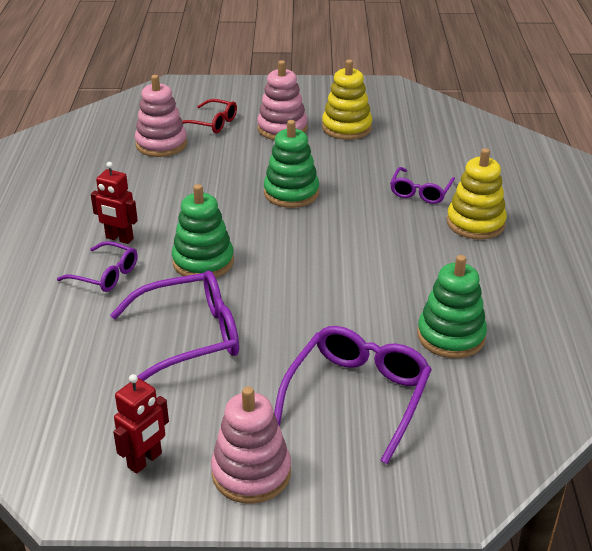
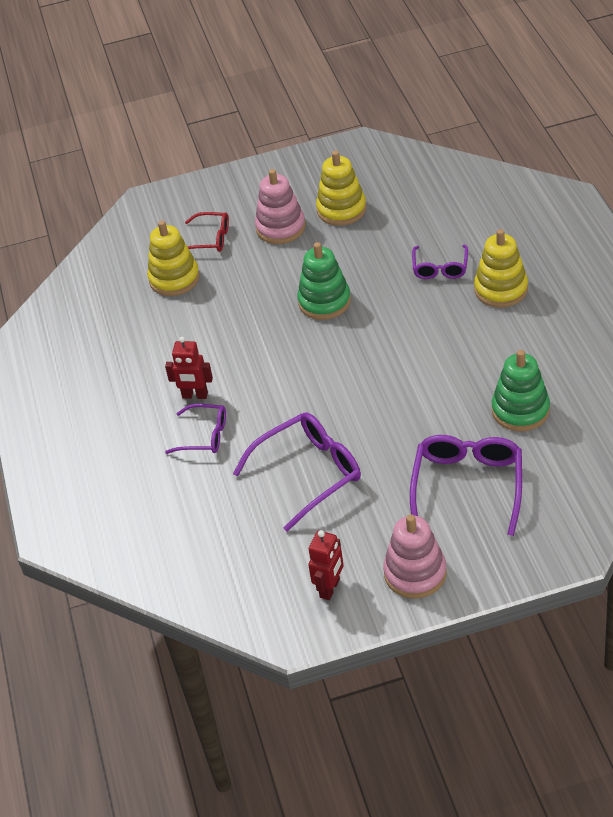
camera: 10 degrees left, 10 degrees up
pink stacking toy [135,75,187,157] -> yellow stacking toy [147,220,200,296]
green stacking toy [172,184,234,278] -> none

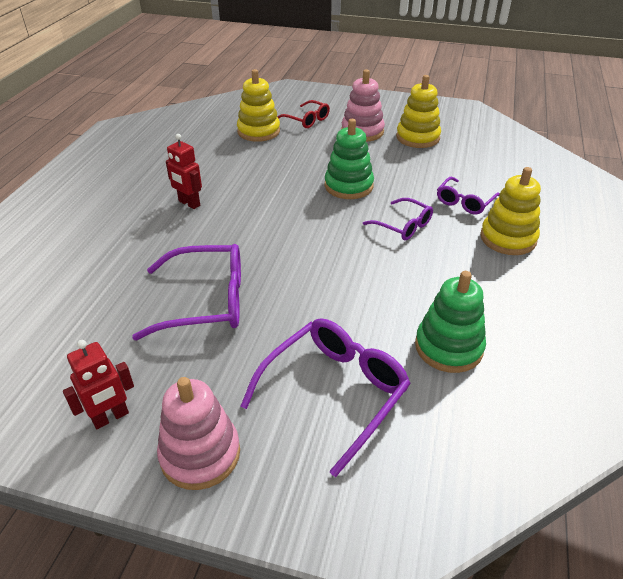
camera: 25 degrees right, 5 degrees down
purple glasses [165,404,226,454] -> purple glasses moved to [363,198,433,240]

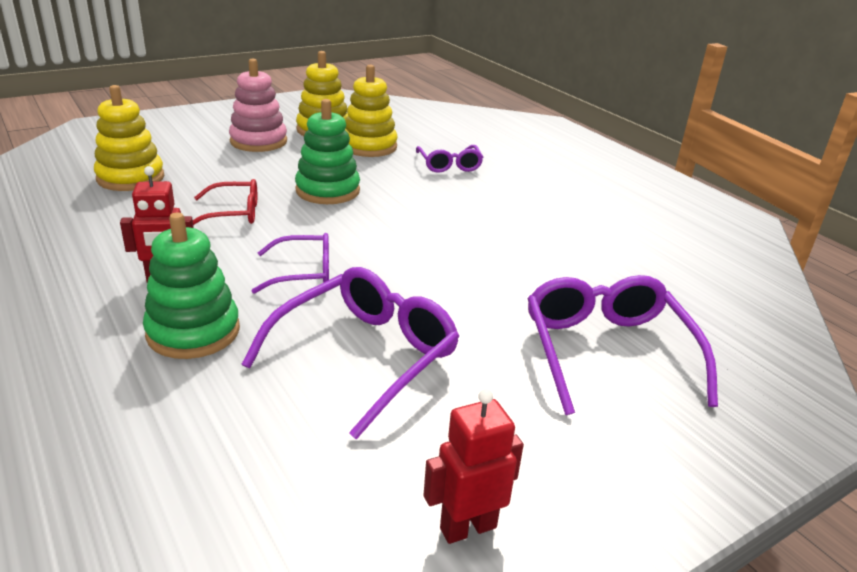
camera: 50 degrees left, 10 degrees down
red robot [63,340,134,429] -> red robot turned 120 degrees counterclockwise [424,389,524,544]
pink stacking toy [157,377,240,490] -> none
red glasses [278,100,330,128] -> red glasses moved to [193,179,257,225]
purple glasses [363,198,433,240] -> purple glasses moved to [252,233,329,294]
green stacking toy [415,271,486,373] -> green stacking toy moved to [143,212,240,359]
yellow stacking toy [480,167,541,255] -> yellow stacking toy moved to [345,65,398,157]

